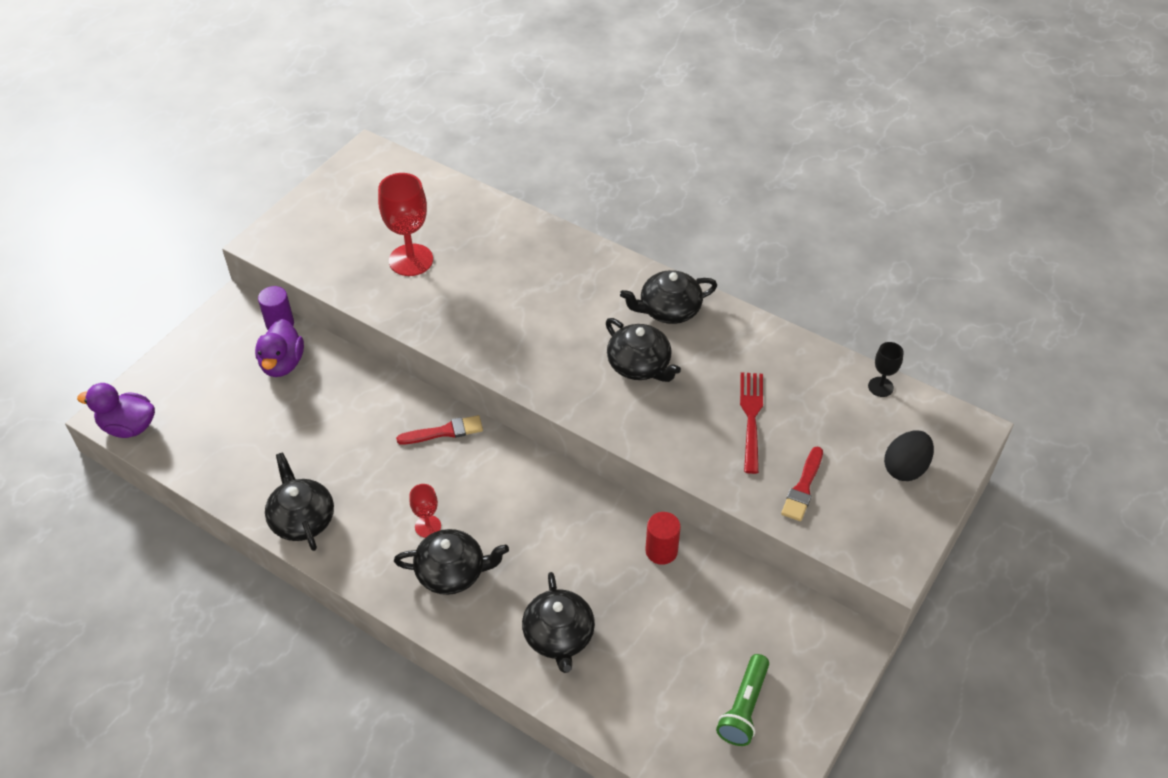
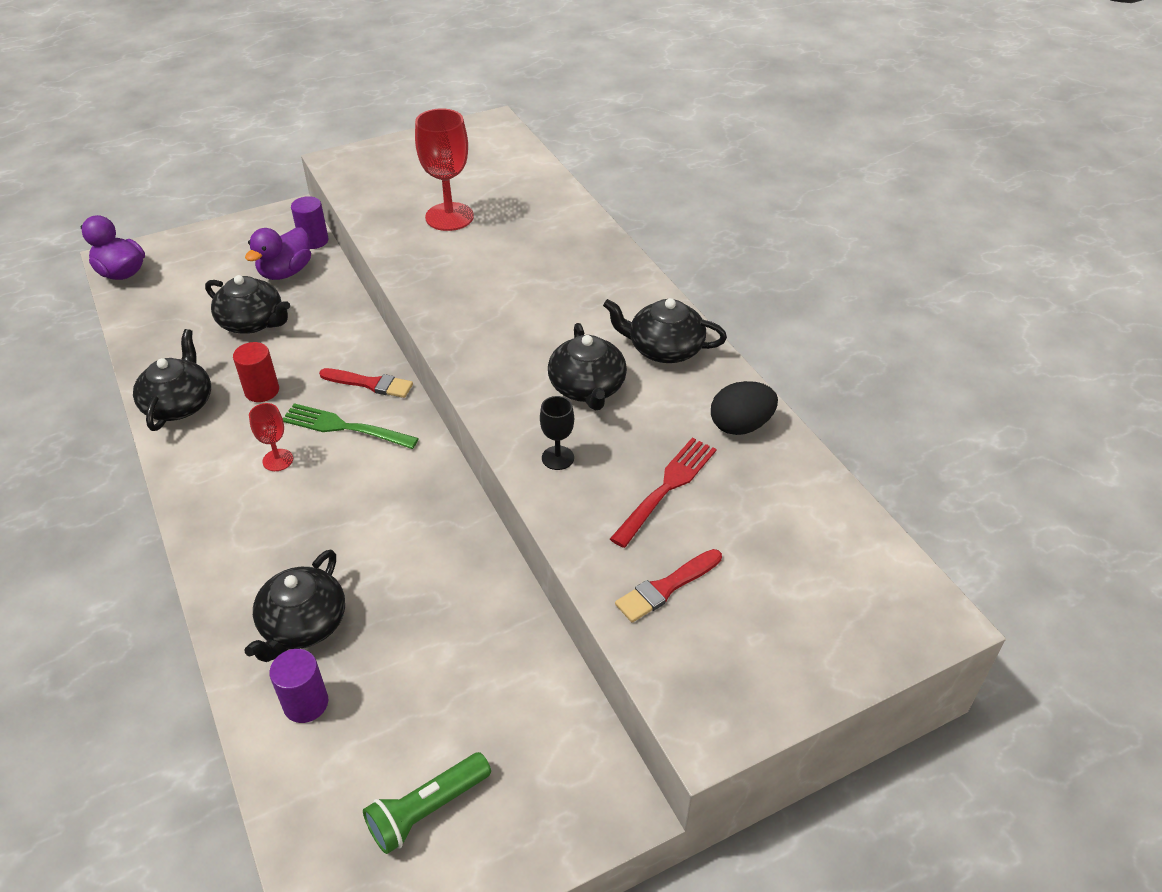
camera: 30 degrees right, 5 degrees down
black teapot [394,529,509,595] -> black teapot moved to [205,275,290,334]
red cylinder [645,512,681,565] -> red cylinder moved to [233,342,279,402]
black goblet [868,342,904,397] -> black goblet moved to [540,396,574,470]
black egg [884,431,934,481] -> black egg moved to [711,381,778,435]
none -> purple cylinder [269,649,328,723]
none -> green fork [283,403,419,449]

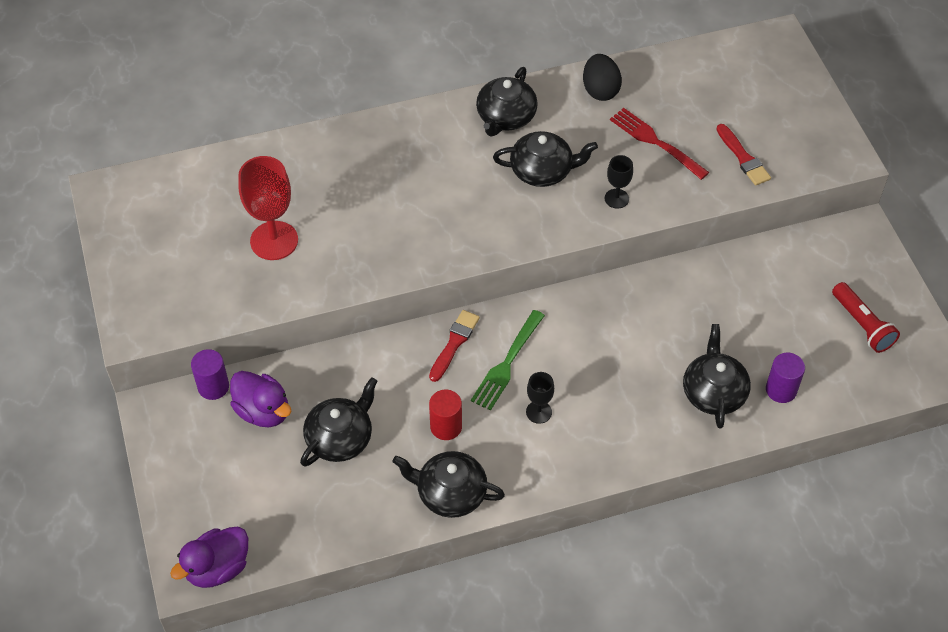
camera: 80 degrees left, 10 degrees up
black teapot [245,549,345,662] -> black teapot turned 120 degrees counterclockwise [683,324,751,429]
red goblet [249,403,293,471] -> black goblet [526,372,554,424]
green flashlight [363,752,491,854] -> red flashlight [832,282,900,353]

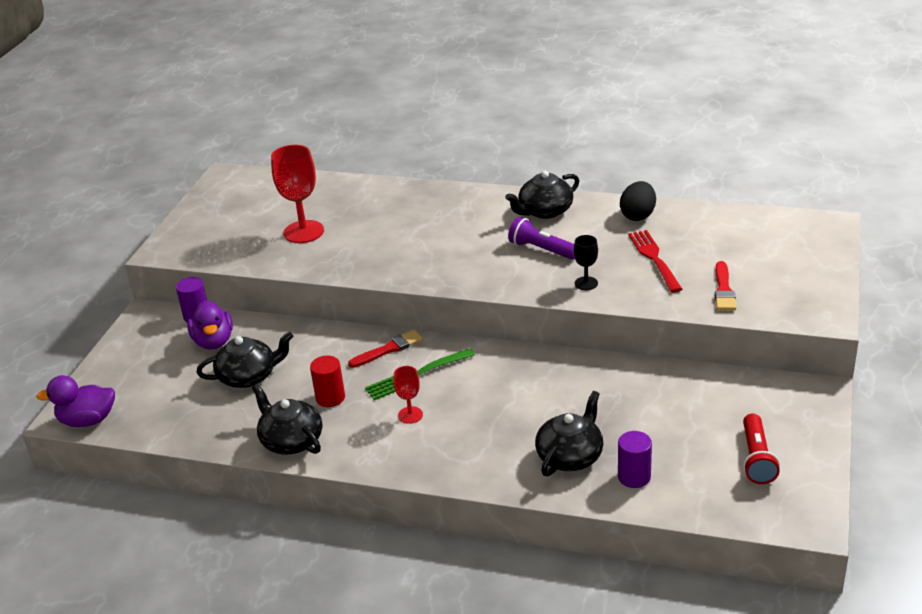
camera: 35 degrees right, 20 degrees down
black teapot [493,131,598,187] -> purple flashlight [508,217,575,260]
black goblet [526,372,554,424] -> red goblet [393,366,423,424]

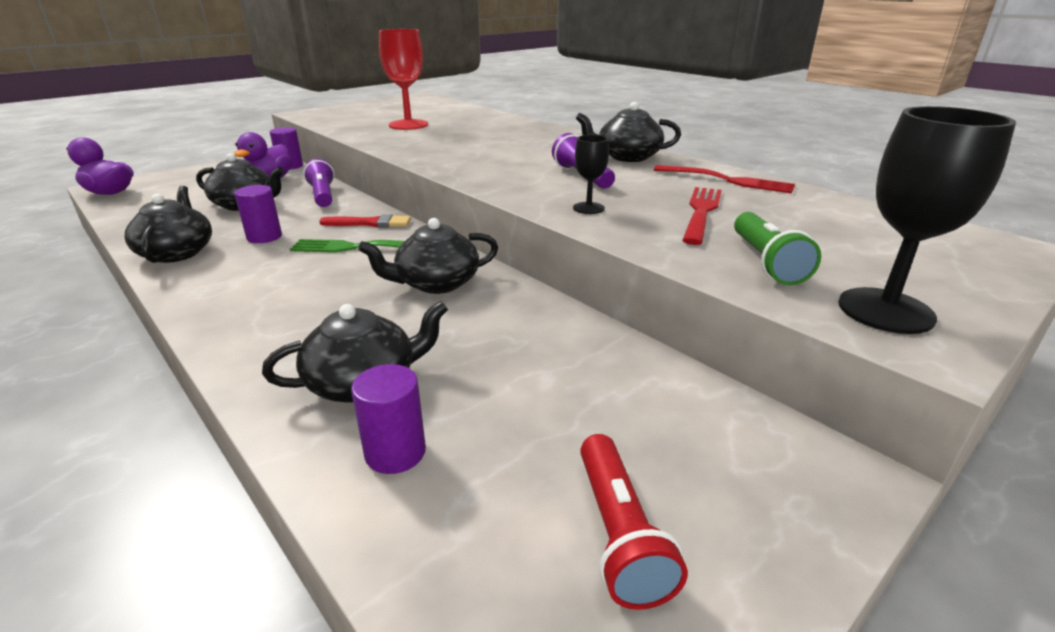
camera: 30 degrees right, 5 degrees down
red cylinder [310,356,345,407] -> purple cylinder [234,185,282,243]
red goblet [393,366,423,424] -> none
black egg [620,181,656,221] -> red fork [654,165,795,194]
red brush [715,261,736,310] -> green flashlight [734,212,821,285]
red flashlight [743,413,780,484] -> red flashlight turned 45 degrees counterclockwise [580,434,688,610]
none -> purple flashlight [303,158,334,207]
none -> black teapot [358,218,498,294]
none -> black goblet [838,106,1016,334]

